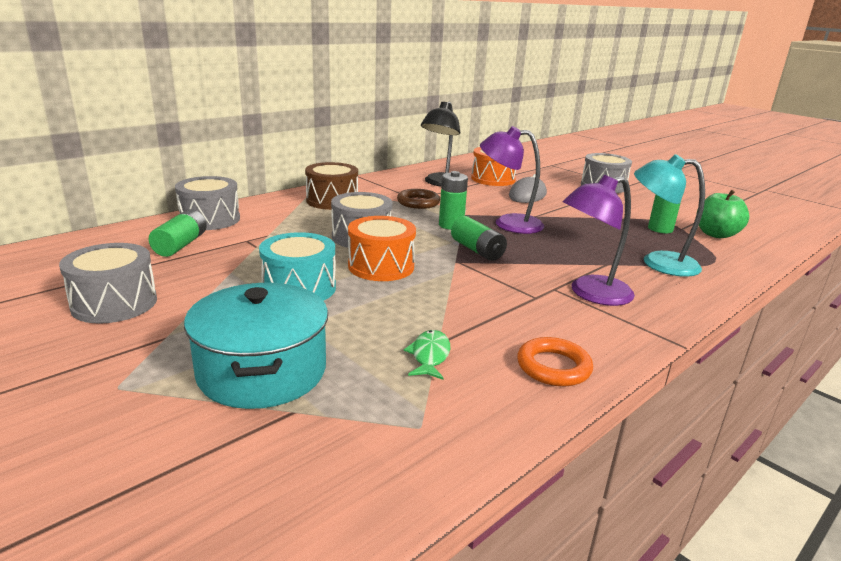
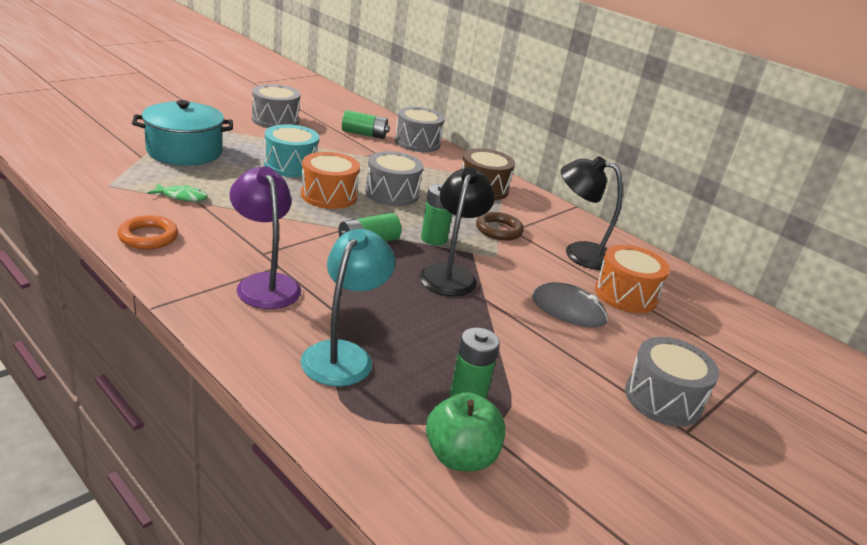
camera: 85 degrees right, 5 degrees up
purple lamp [480,126,544,234] -> black lamp [420,167,495,296]

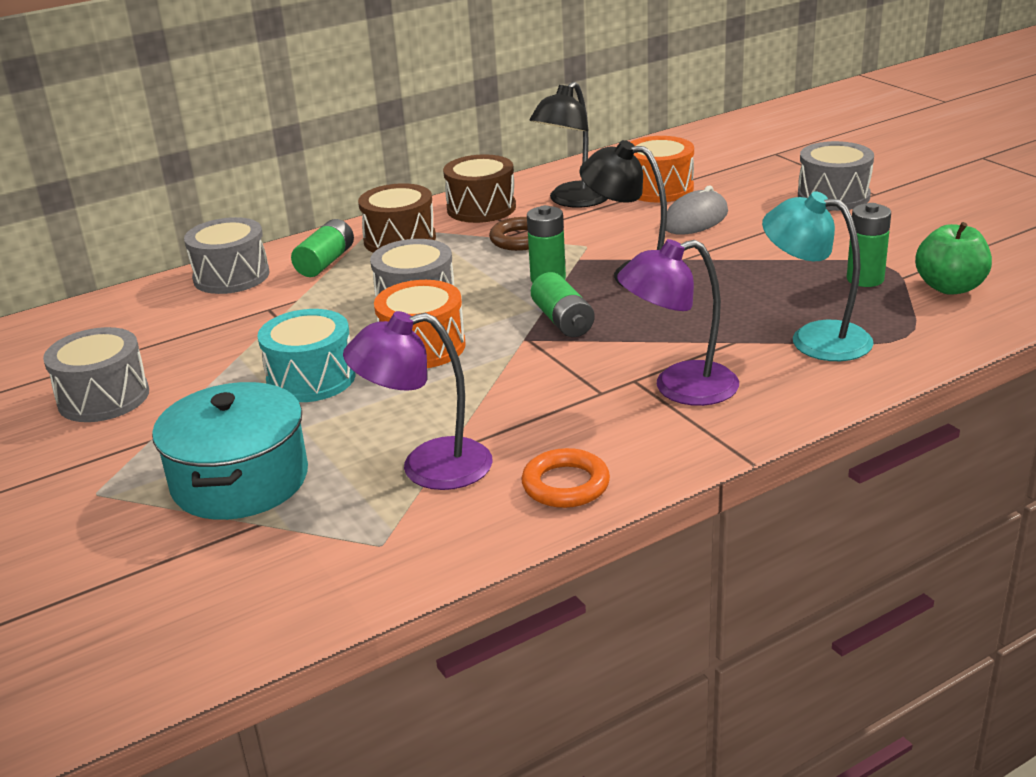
camera: 70 degrees left, 0 degrees up
green fish [147,183,208,202] -> purple lamp [343,311,493,490]
green battery [342,110,390,139] -> green battery moved to [291,219,354,277]
none -> brown drum [443,154,516,223]

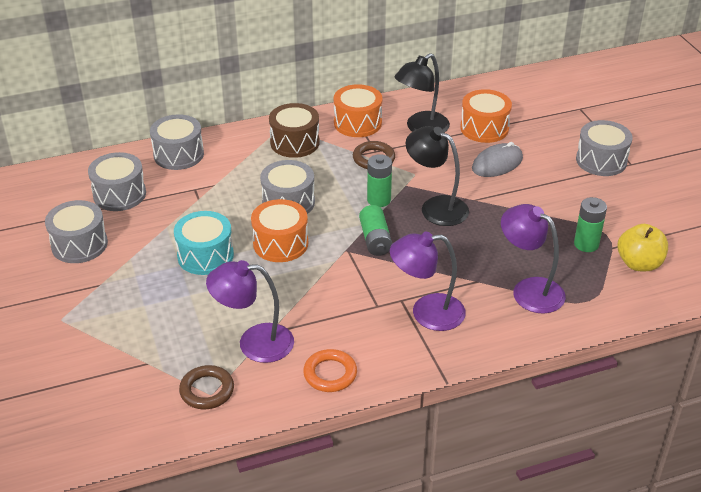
camera: 10 degrees right, 10 degrees up
turquoise pot [152,382,308,520] -> none
green battery [291,219,354,277] -> none
brown drum [443,154,516,223] -> orange drum [334,84,382,137]
turquoise lamp [762,191,873,361] -> purple lamp [501,204,566,314]
green apple [915,222,992,295] -> yellow apple [618,224,668,272]
none -> grey drum [88,152,146,211]
none -> brown ring [179,365,234,409]

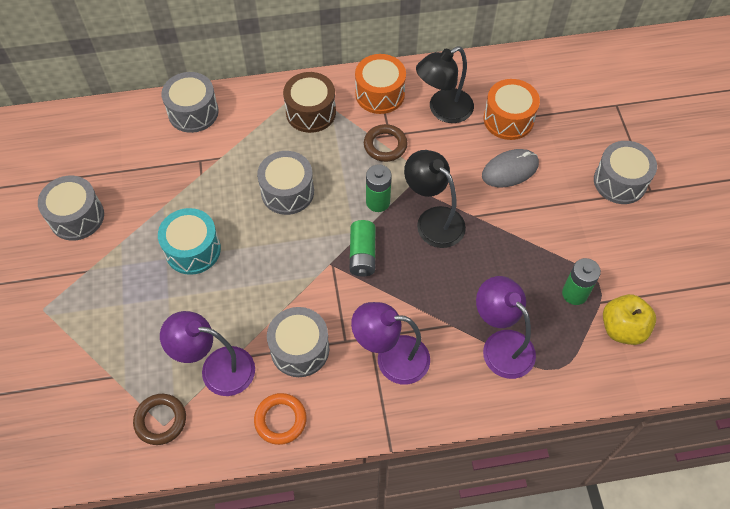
camera: 10 degrees right, 20 degrees up
grey drum [88,152,146,211] -> grey drum moved to [267,307,329,377]
orange drum [251,199,308,262] -> none

